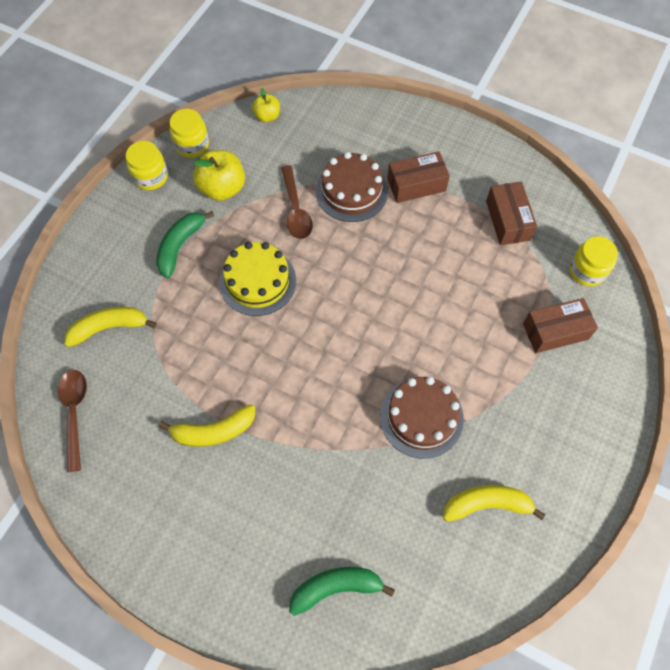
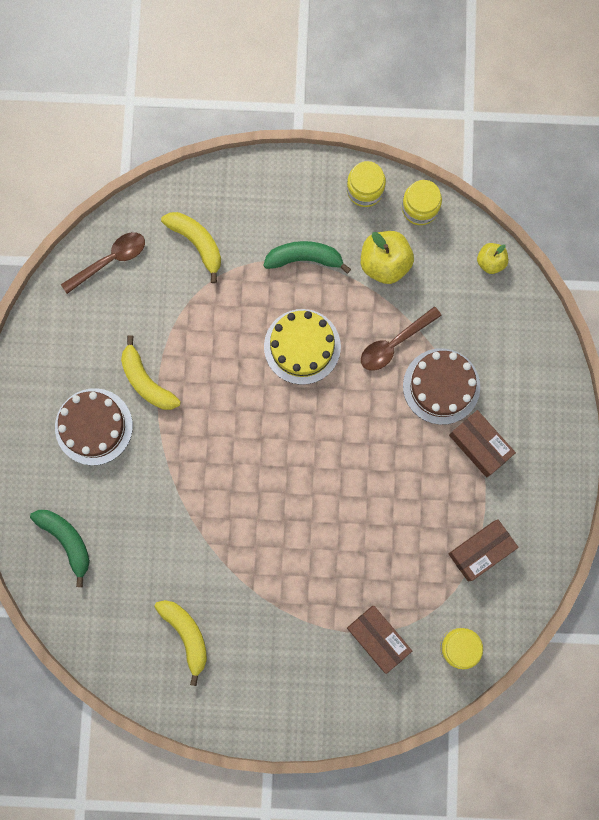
camera: 65 degrees right, 15 degrees up
brown cake [380,377,464,459] -> brown cake moved to [55,388,133,465]

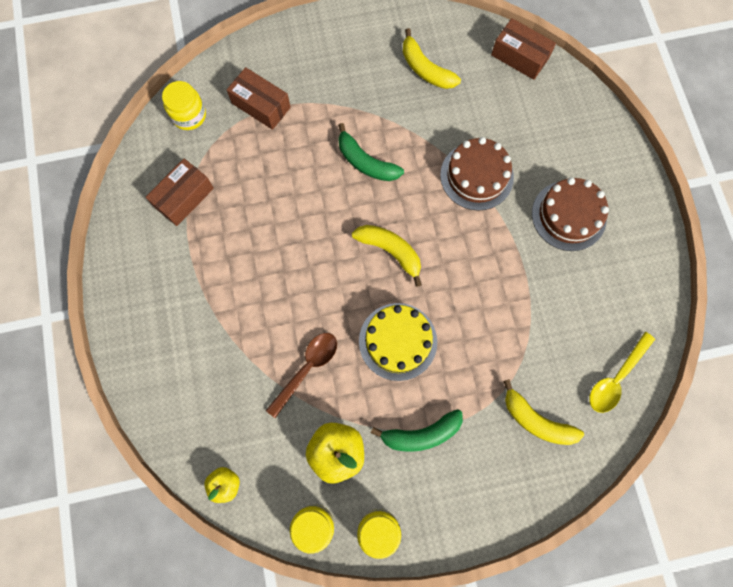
camera: 165 degrees right, 5 degrees down
green banana [30,510,90,587] -> green banana moved to [338,123,404,181]
brown spoon [61,232,145,294] -> yellow spoon [589,332,655,413]
yellow banana [121,335,180,410] -> yellow banana moved to [352,225,422,287]
brown cake [403,348,480,425] -> brown cake moved to [440,137,514,211]
brown box [449,410,516,478] -> brown box moved to [491,18,556,80]

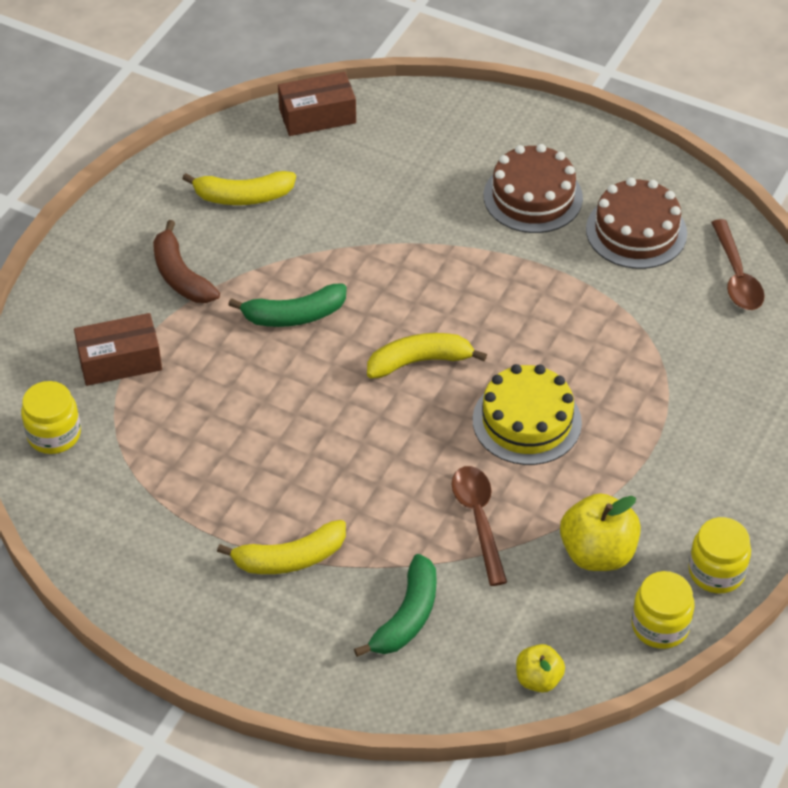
camera: 50 degrees left, 25 degrees down
brown box [145,158,214,226] -> none
green banana [371,409,463,452] -> green banana moved to [354,554,436,657]
brown cake [440,137,514,211] -> brown cake moved to [586,177,687,269]
yellow banana [503,379,584,445] -> yellow banana moved to [217,520,346,574]
yellow spoon [589,332,655,413] -> brown spoon [711,219,765,310]
none -> brown banana [153,220,220,303]

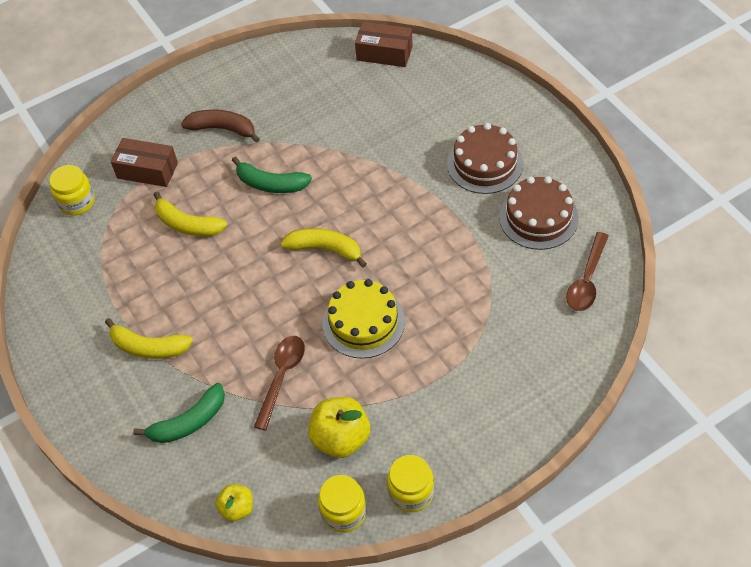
camera: 35 degrees right, 5 degrees up
brown banana [153,220,220,303] -> brown banana turned 105 degrees clockwise [181,110,260,143]
yellow banana [182,171,296,205] -> yellow banana moved to [154,191,227,237]

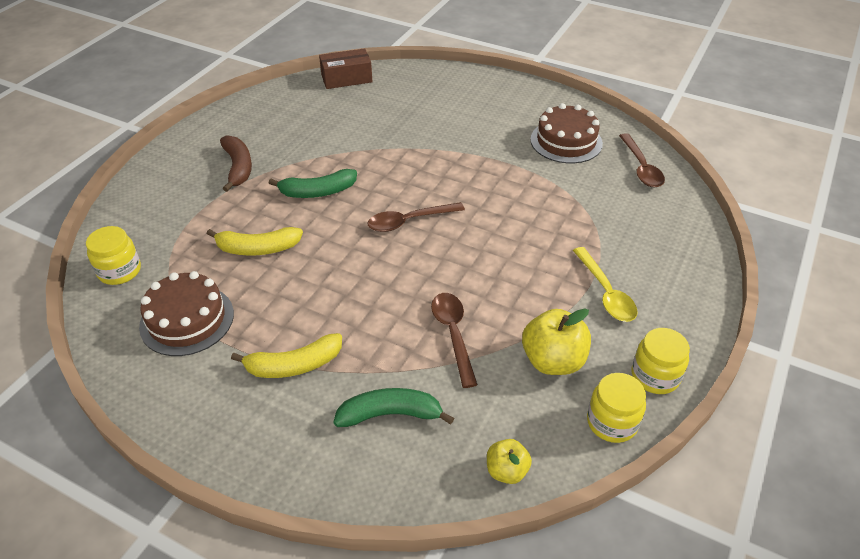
camera: 35 degrees left, 10 degrees down
brown box [111,138,178,187] -> none
green banana [133,383,225,443] -> green banana turned 120 degrees counterclockwise [334,388,454,427]
brown banana [181,110,260,143] -> brown banana turned 90 degrees clockwise [220,135,252,192]
yellow banana [281,228,367,268] -> brown spoon [367,202,465,232]
yellow cake [322,279,405,359] -> none
brown cake [447,123,523,194] -> brown cake moved to [139,271,234,356]
none -> yellow spoon [573,247,638,322]

